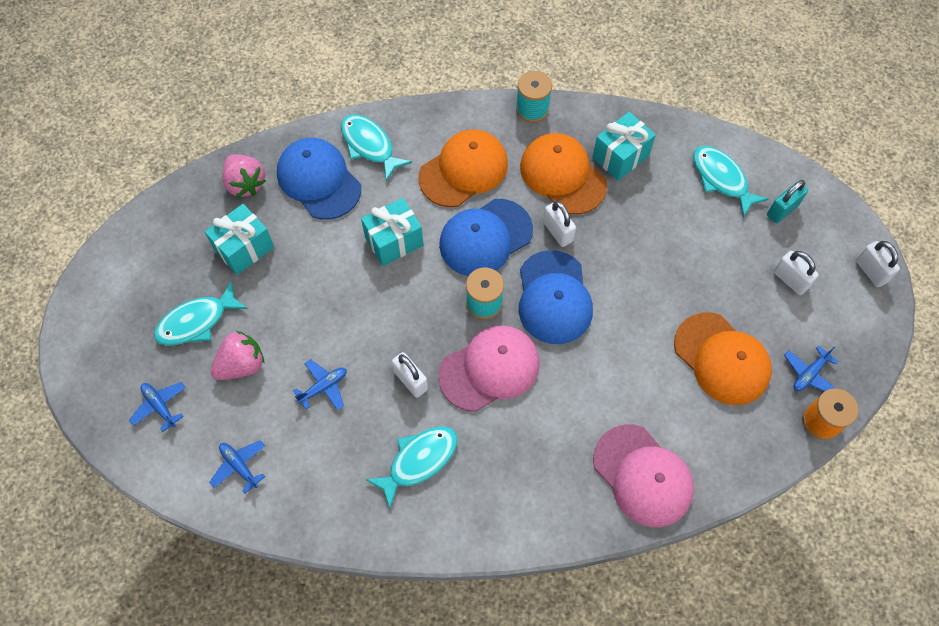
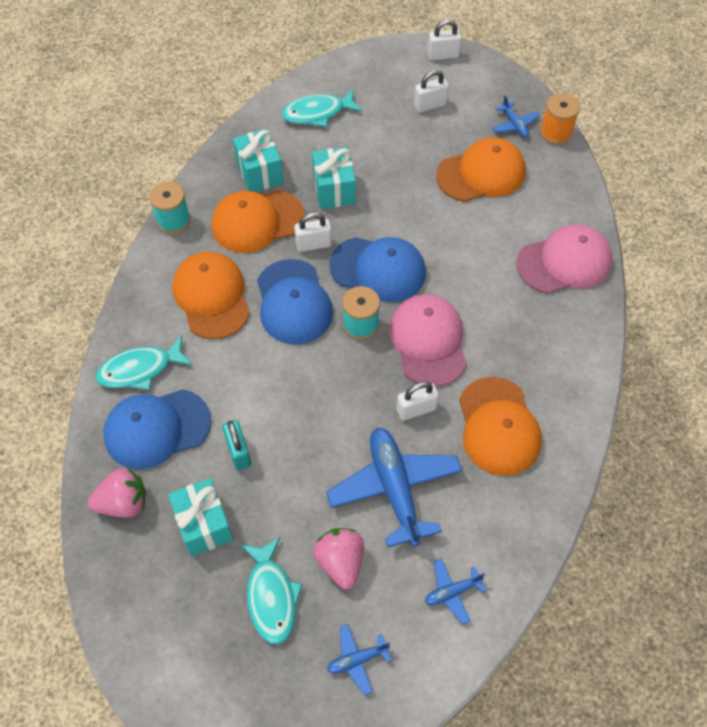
camera: 70 degrees left, 5 degrees down
blue plane [293,359,346,410] -> blue plane [326,428,462,548], size x2.12
turquoise gift [361,198,423,266] -> turquoise gift moved to [312,147,356,209]
turquoise fish [366,426,458,508] -> orange cap [459,377,542,476]
turquoise padlock [767,180,808,223] -> turquoise padlock moved to [222,420,251,470]

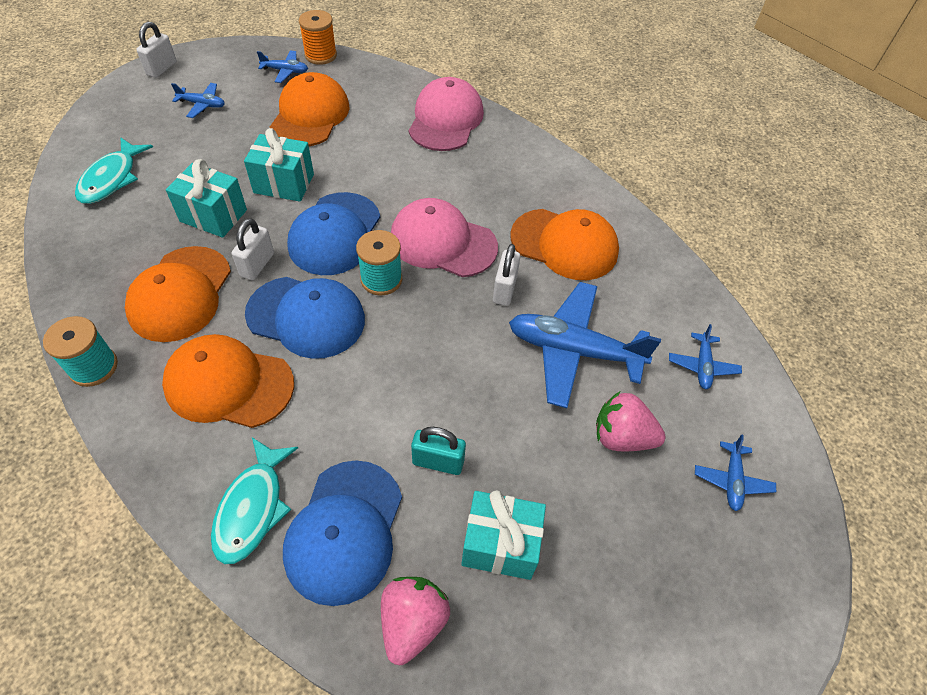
camera: 60 degrees left, 5 degrees down
turquoise gift [233,128,284,192] -> turquoise gift moved to [244,128,314,202]
turquoise fish [241,537,303,644] -> none
blue cap [329,237,426,302] -> blue cap turned 150 degrees clockwise [287,192,380,275]
white padlock [414,70,449,113] -> blue plane [171,83,225,118]

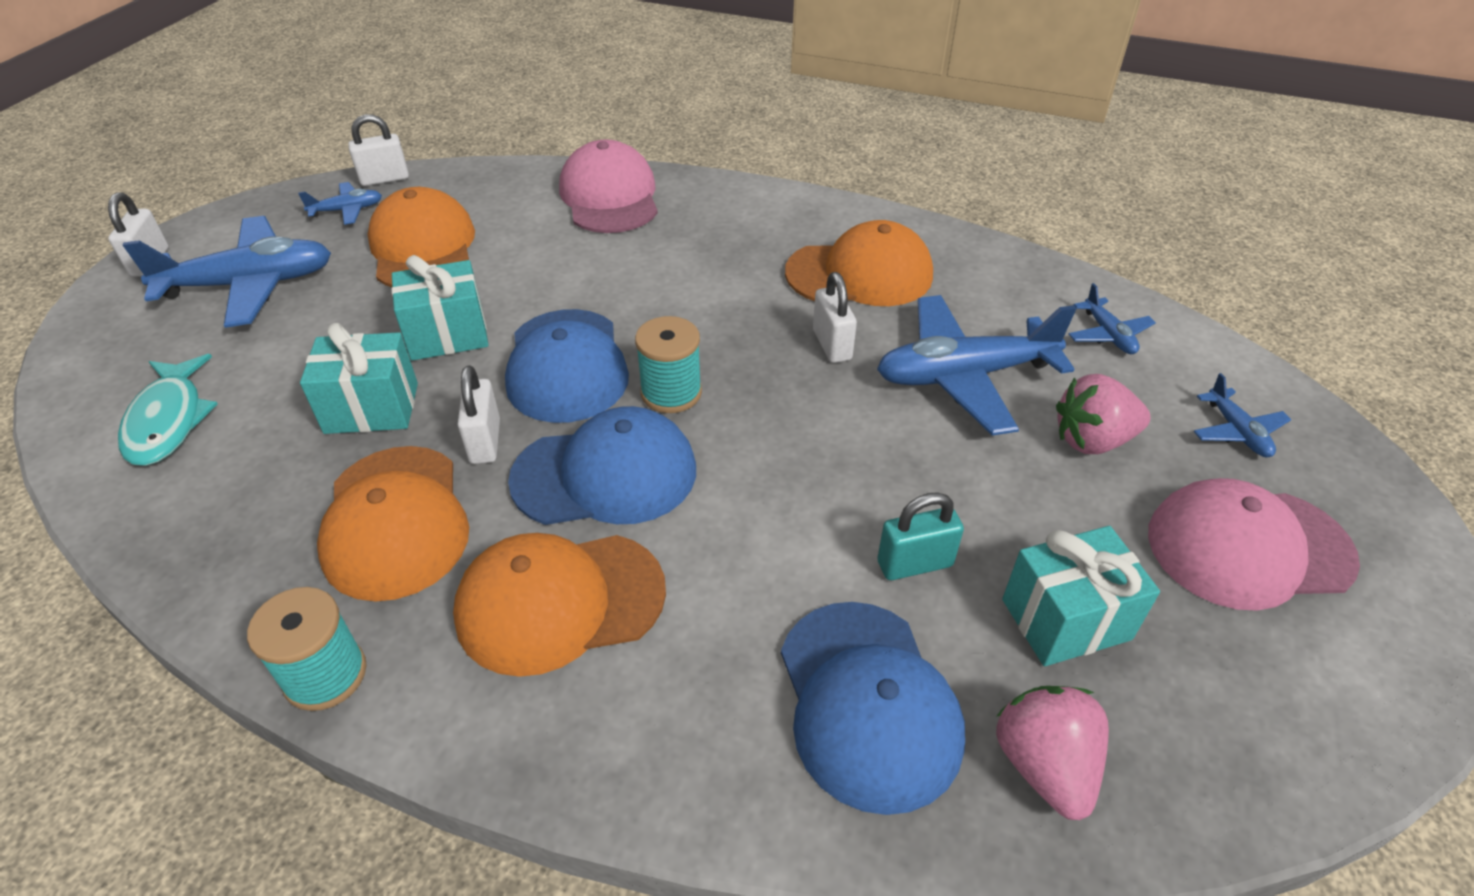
camera: 25 degrees left, 10 degrees down
blue plane [171,83,225,118] -> blue plane [123,216,331,328], size x2.12
turquoise fish [211,437,298,564] -> none
orange spool [299,10,337,65] -> white padlock [348,114,409,186]
pink cap [391,198,498,277] -> pink cap moved to [1148,478,1360,611]

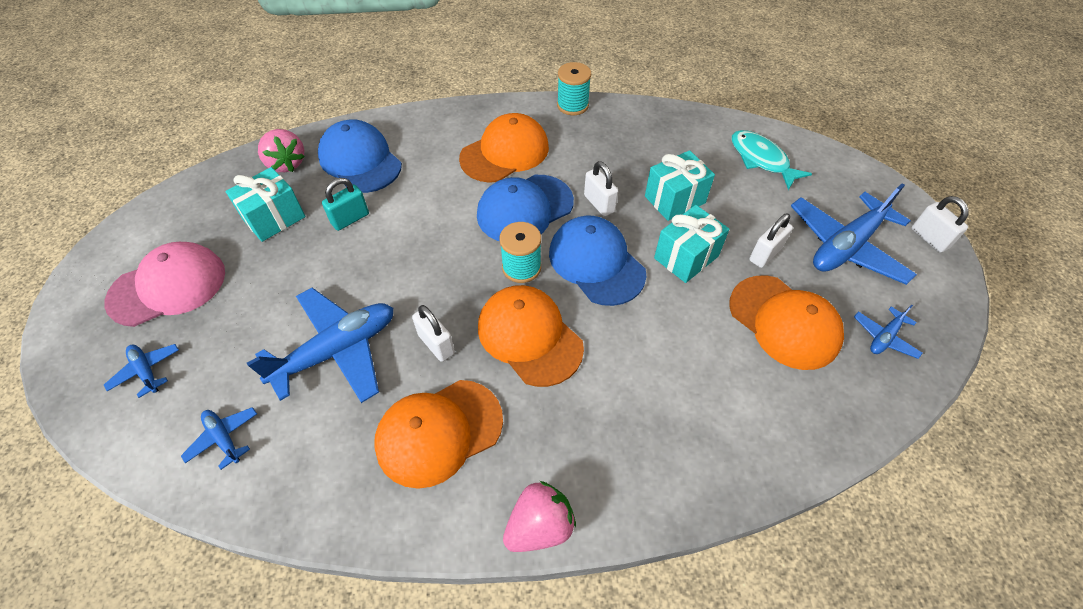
camera: 155 degrees right, 10 degrees up
orange cap [317,446,469,601] -> orange cap moved to [478,285,584,387]
white padlock [348,114,409,186] -> white padlock moved to [749,213,793,268]
pink cap [559,139,658,233] -> none
pink strawberry [1056,374,1151,454] -> pink strawberry moved to [503,481,576,552]

